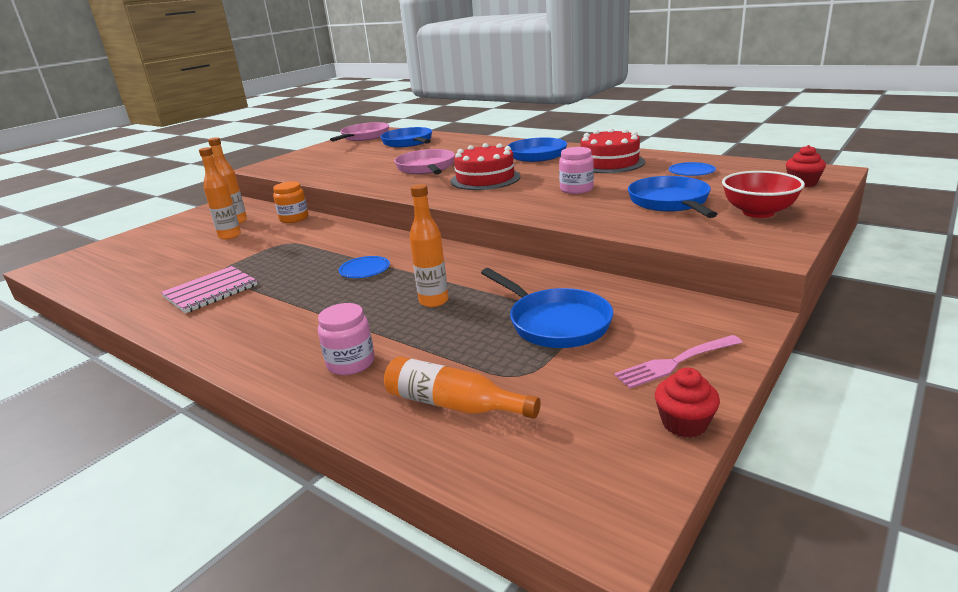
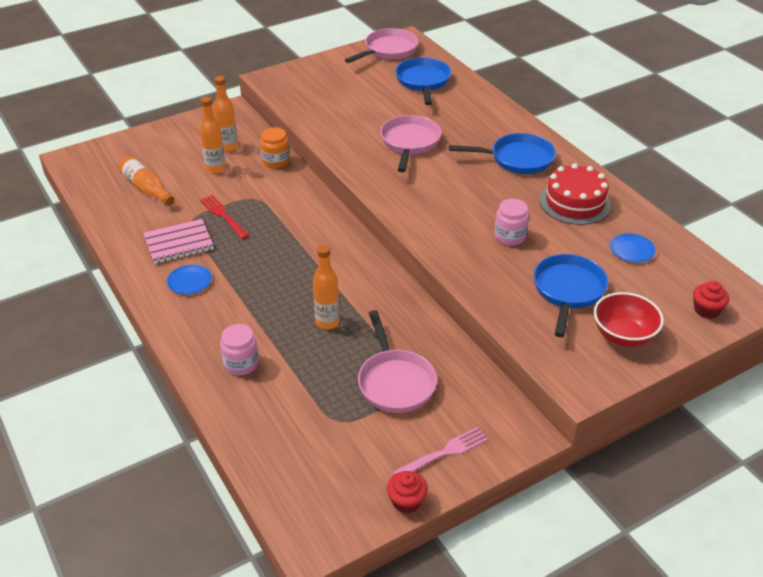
camera: 20 degrees right, 15 degrees up
blue plate [339,256,390,278] -> blue plate moved to [167,264,212,294]
orange bottle [384,356,541,419] -> orange bottle moved to [118,156,175,206]
red cake [450,143,520,190] -> none
blue pan [481,268,613,348] -> pink pan [358,310,437,413]
pink fork [614,335,743,389] -> pink fork turned 150 degrees clockwise [393,427,488,475]
none -> red fork [200,195,249,239]

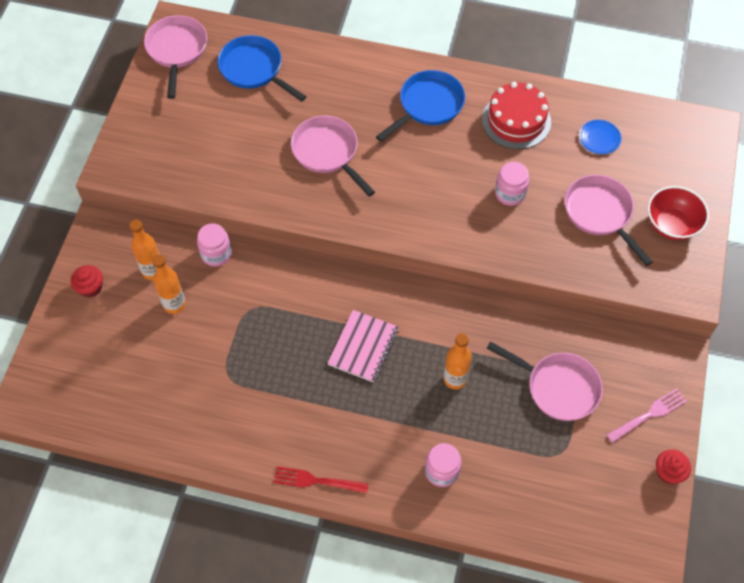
camera: 45 degrees left, 20 degrees up
orange bottle [118,156,175,206] -> none
pink notebook [143,219,214,264] -> pink notebook moved to [327,310,399,383]
blue plate [167,264,212,294] -> none
red fork [200,195,249,239] -> red fork moved to [273,466,369,493]
orange jar [260,127,290,168] -> pink jar [197,223,232,266]
pink fork [393,427,488,475] -> pink fork turned 45 degrees clockwise [607,388,687,443]
blue pan [533,254,608,337] -> pink pan [565,175,653,266]
red cupcake [693,281,729,319] -> red cupcake moved to [71,265,103,298]

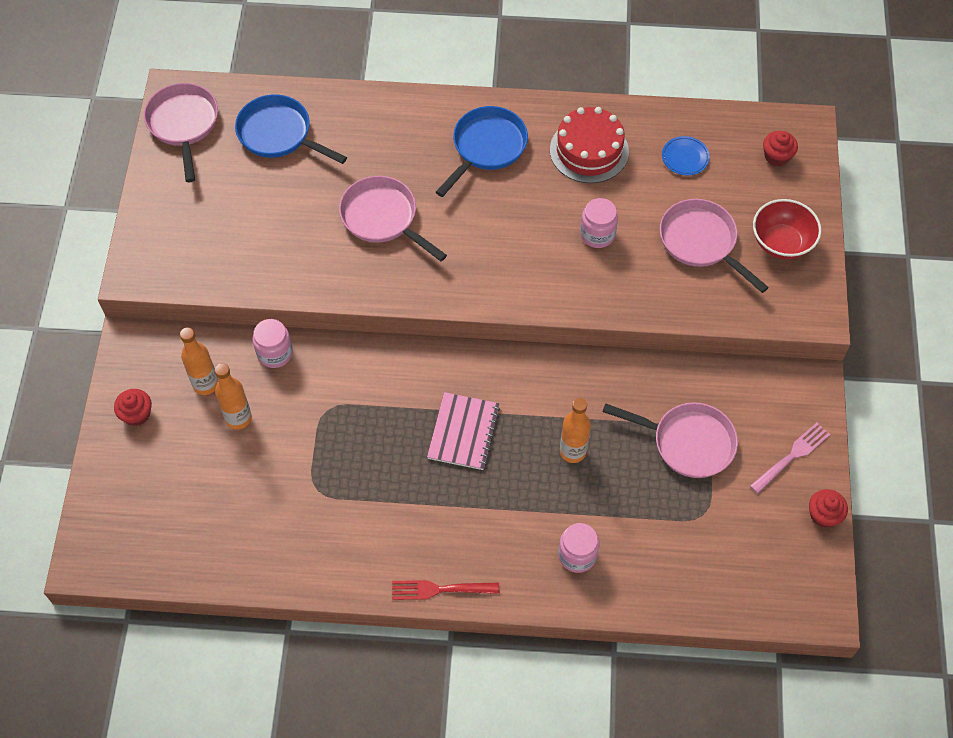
camera: 10 degrees left, 0 degrees up
none -> red cupcake [763,131,798,166]

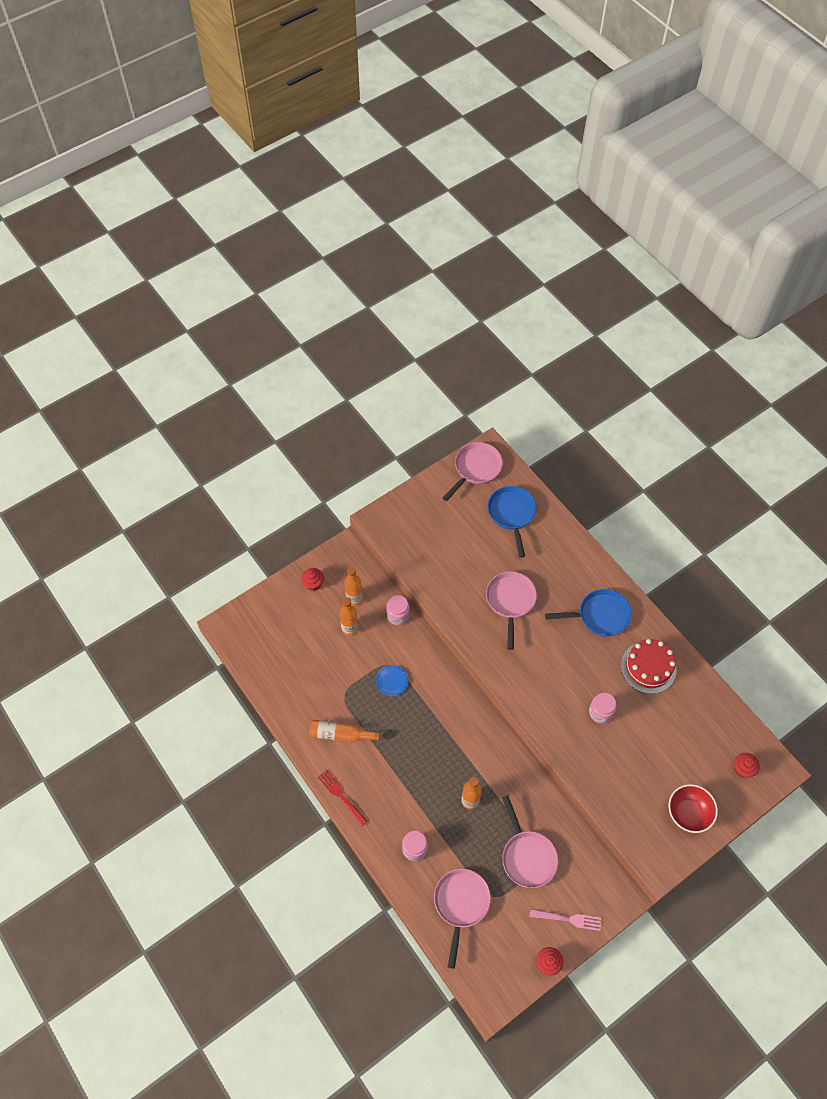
camera: 50 degrees right, 0 degrees up
pink notebook [427,392,500,470] -> none
pink pan [660,199,769,293] -> pink pan moved to [434,869,491,969]
blue plate [662,136,710,175] -> blue plate moved to [376,665,408,696]
none -> orange bottle [309,720,380,742]

